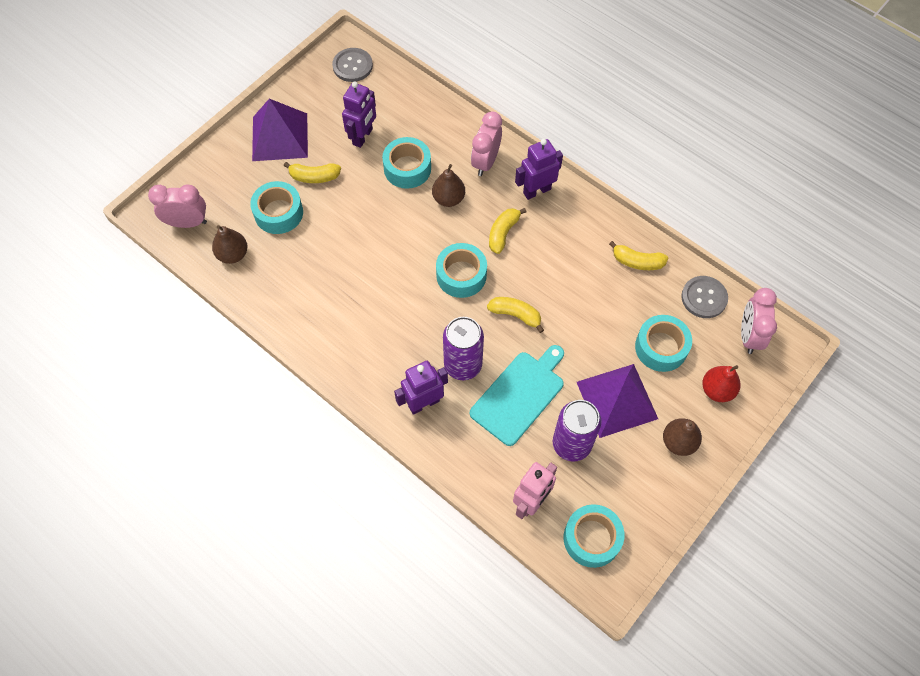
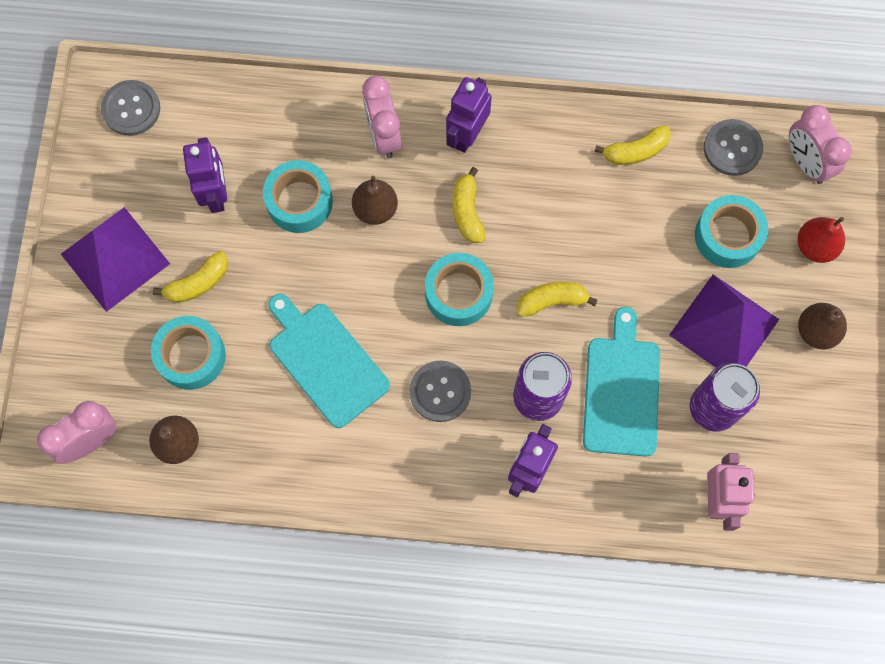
camera: 35 degrees left, 10 degrees up
turquoise tape [564,504,624,568] -> none
none -> turquoise cutting board [268,294,390,428]
none -> grey button [409,360,471,422]

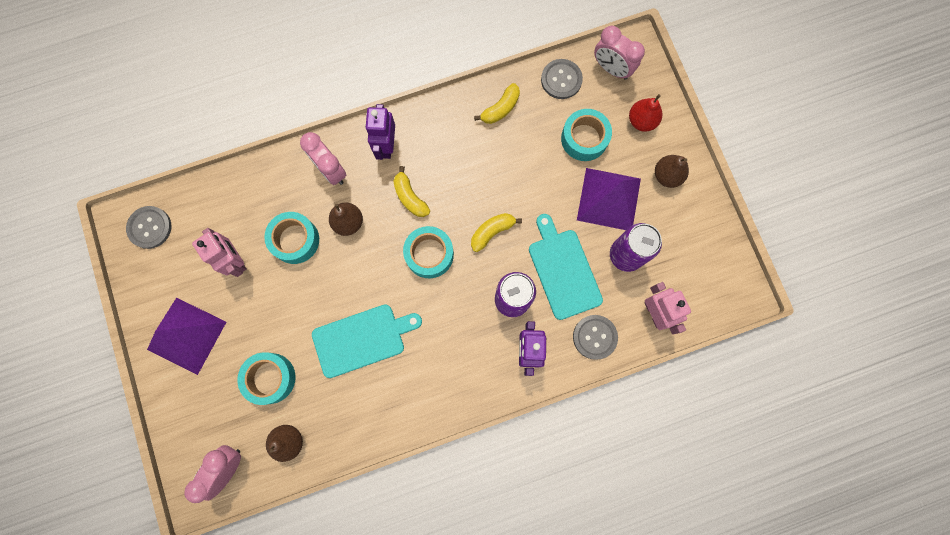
camera: 25 degrees left, 5 degrees up
yellow banana [153,251,228,303] -> none
purple robot [183,137,227,213] -> pink robot [192,228,247,277]
turquoise cutting board [268,294,390,428] -> turquoise cutting board turned 135 degrees clockwise [312,304,422,378]
grey button [409,360,471,422] -> grey button moved to [573,315,618,360]

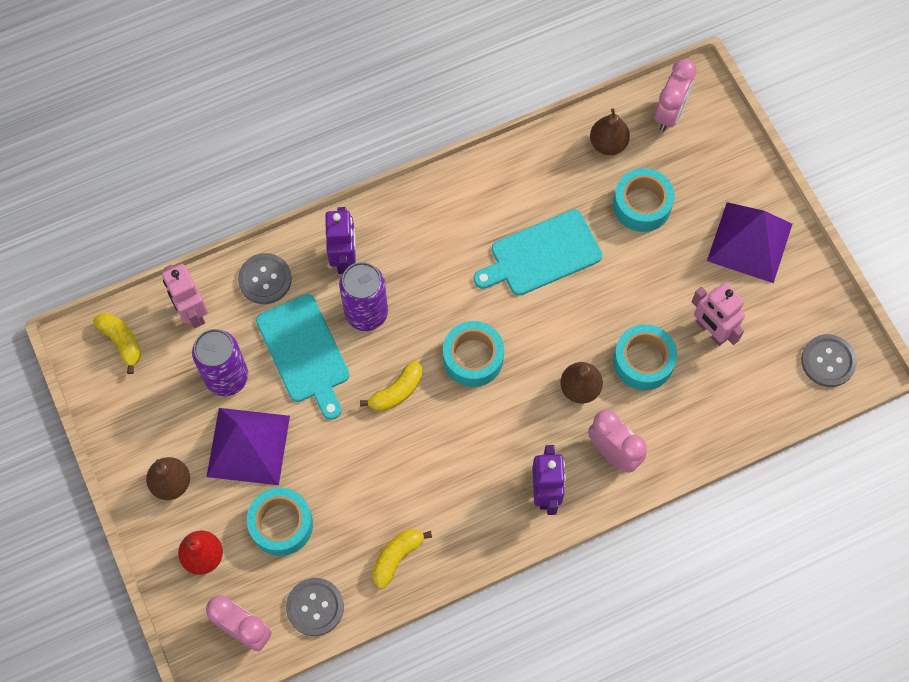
camera: 175 degrees right, 10 degrees down
yellow banana [394,166,430,217] -> yellow banana moved to [93,313,141,374]

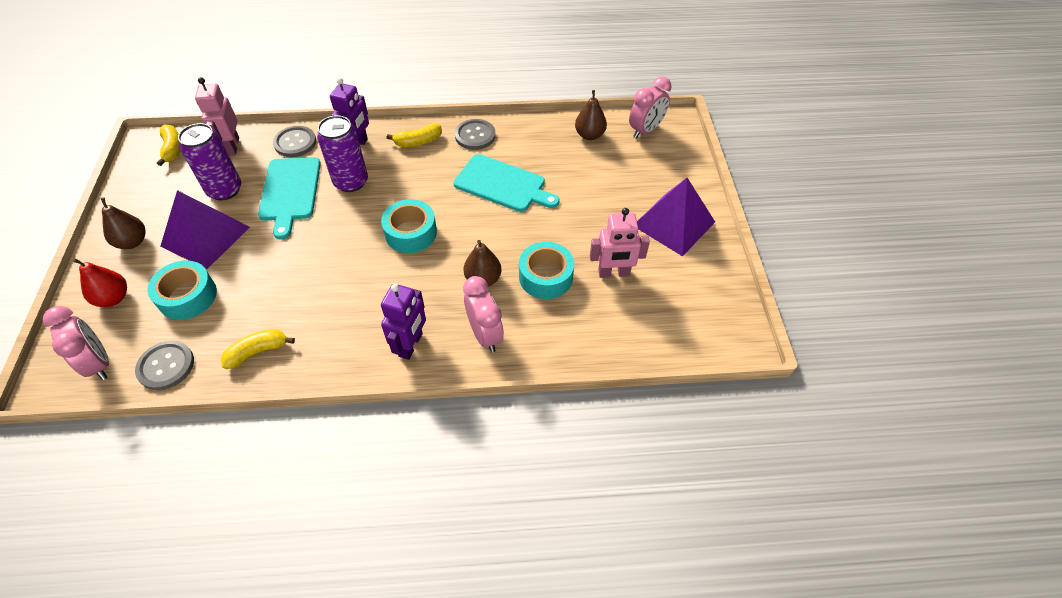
camera: 20 degrees right, 15 degrees down
yellow banana [360,361,422,412] -> yellow banana moved to [387,123,442,147]
turquoise cutting board [473,209,602,296] -> turquoise cutting board turned 150 degrees counterclockwise [453,154,560,212]
turquoise tape [613,168,675,232] -> none
pink robot [692,283,745,346] -> pink robot turned 75 degrees counterclockwise [590,208,650,278]
grey button [801,334,857,387] -> grey button moved to [455,119,496,150]

